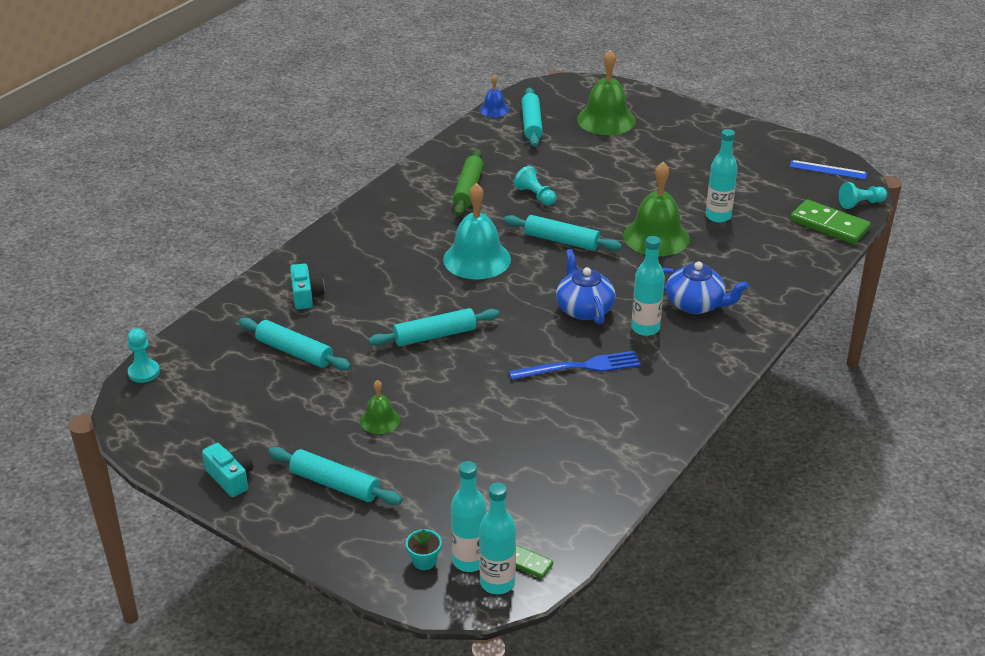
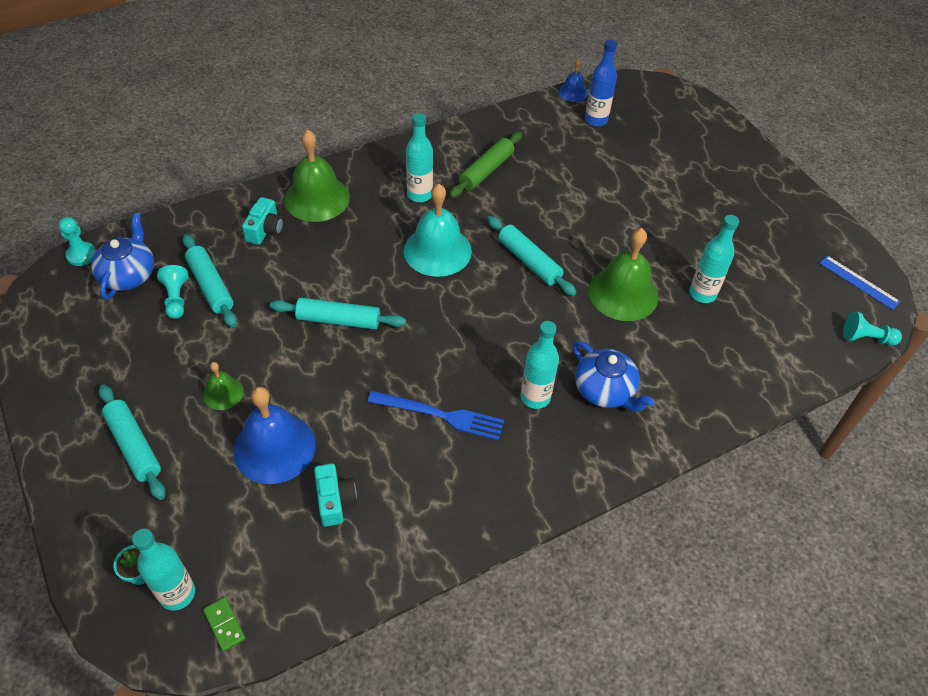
camera: 25 degrees right, 15 degrees up
turquoise camera [202,443,253,497] -> turquoise camera moved to [314,463,357,527]
turquoise bottle [479,482,516,594] -> turquoise bottle moved to [406,113,433,202]
turquoise pawn [514,166,556,205] -> turquoise pawn moved to [157,265,188,319]
turquoise rolling pin [522,88,543,147] -> blue bottle [585,39,617,127]
blue teapot [556,249,616,325] -> blue teapot moved to [91,213,154,300]
green bell [577,49,636,135] -> green bell moved to [284,129,350,222]
green domino [790,199,871,244] -> none
none -> blue bell [233,387,315,484]

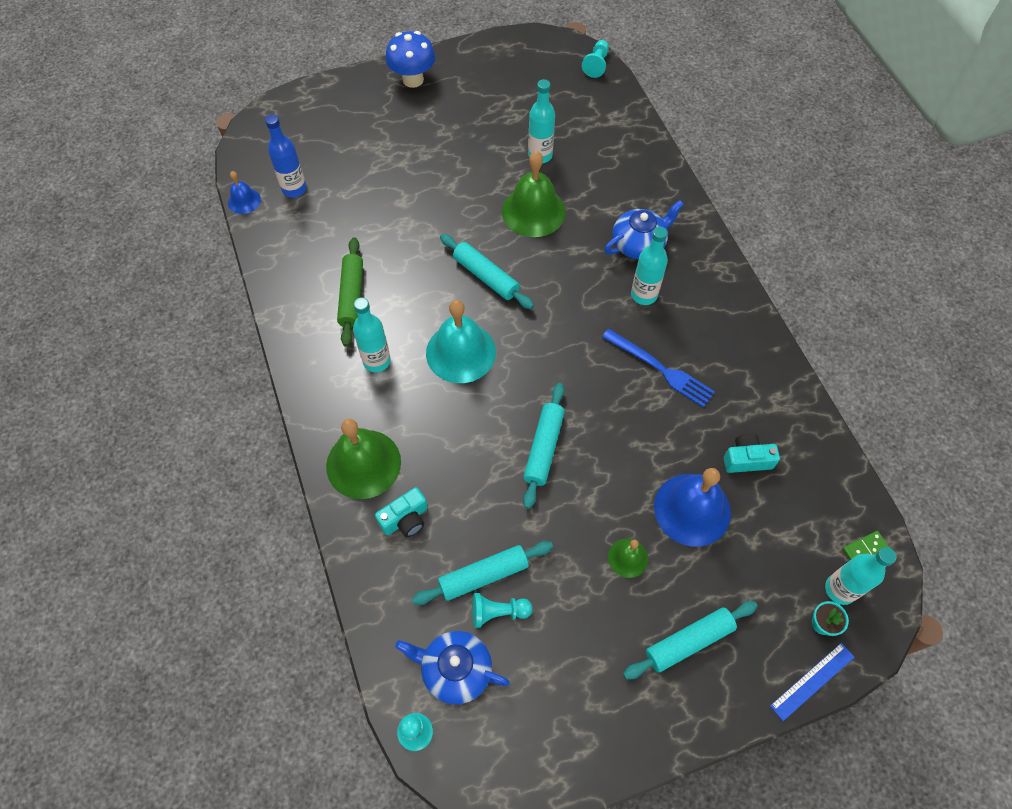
camera: 80 degrees left, 10 degrees up
turquoise camera [242,197,283,245] -> turquoise camera turned 120 degrees clockwise [375,487,428,537]
blue fork [367,391,504,440] -> blue fork turned 105 degrees clockwise [602,329,715,408]
green rolling pin [449,132,522,198] -> green rolling pin turned 45 degrees clockwise [337,237,363,347]
turquoise rolling pin [487,216,576,296] -> turquoise rolling pin turned 75 degrees clockwise [440,234,534,309]
blue ruler [819,256,901,310] -> blue ruler moved to [770,643,854,721]
none -> blue mushroom [386,31,435,88]

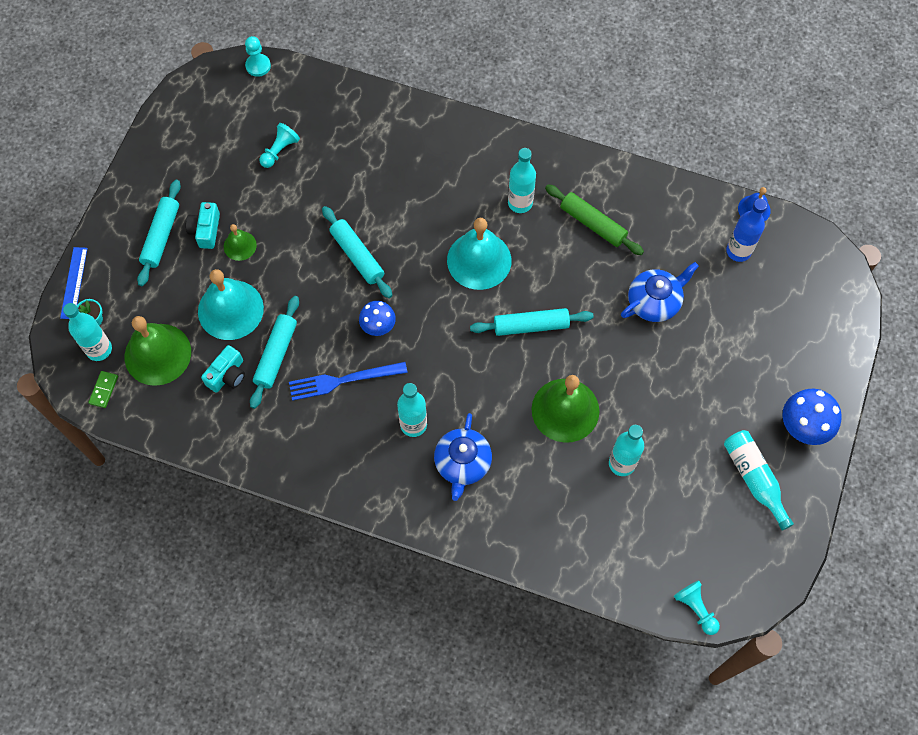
camera: 130 degrees right, 5 degrees up
green bell [326,419,401,499] -> green bell moved to [125,316,191,386]
turquoise camera [375,487,428,537] -> turquoise camera moved to [186,202,220,249]
blue teapot [395,631,510,704] -> blue teapot moved to [621,262,699,322]
turquoise rolling pin [412,541,553,605] -> turquoise rolling pin moved to [250,296,299,409]
blue bell [654,468,731,547] -> turquoise bell [198,269,264,340]
none -> blue mushroom [359,301,396,336]
none -> turquoise bottle [724,430,794,531]

